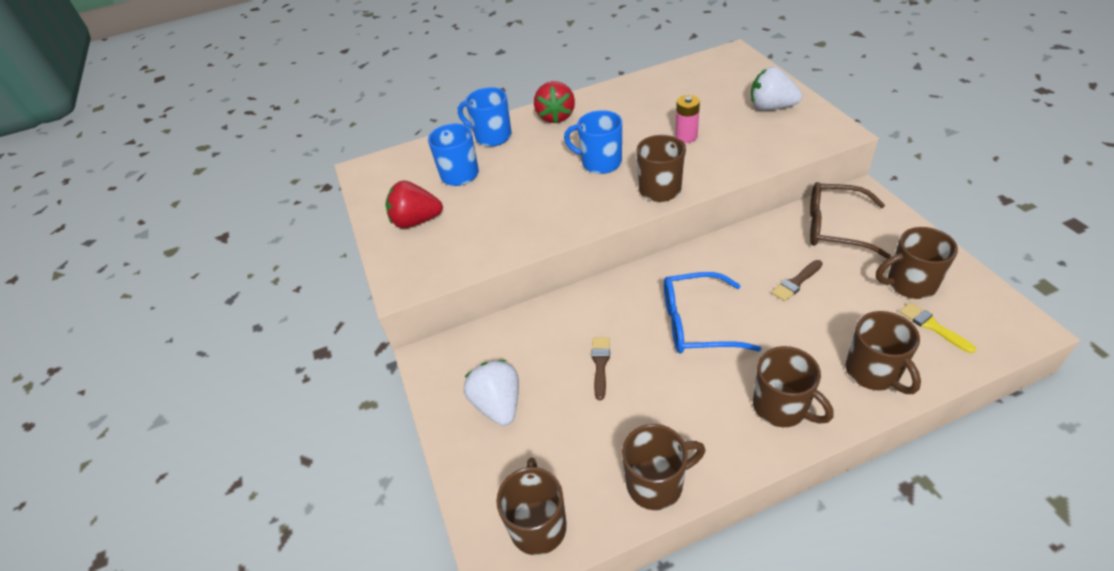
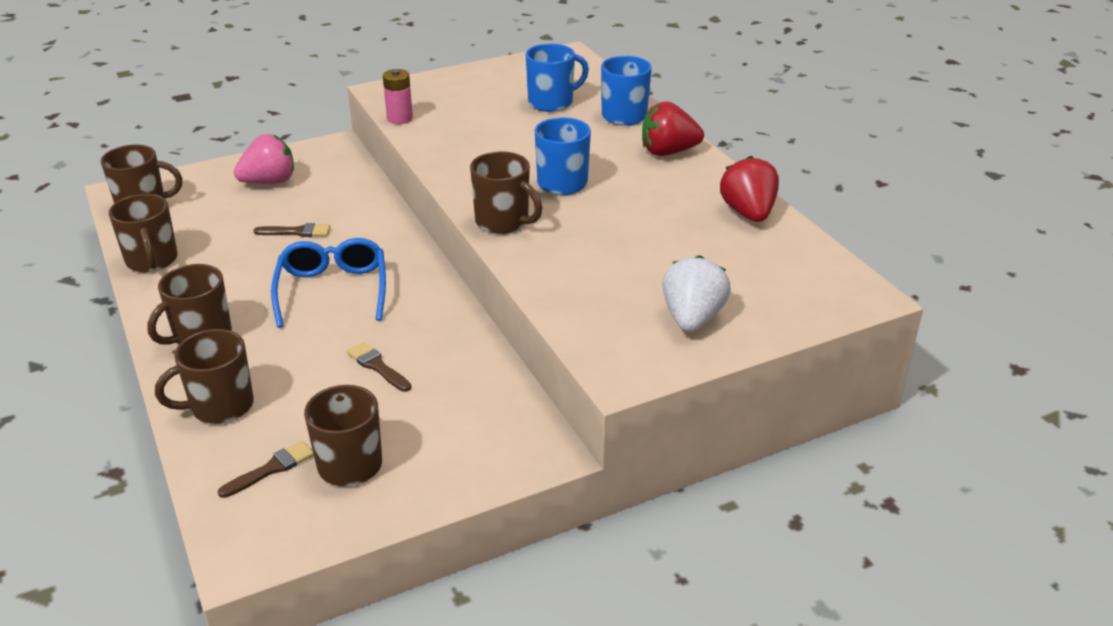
camera: 80 degrees right, 10 degrees down
red strawberry [385,180,443,228] -> red strawberry moved to [720,156,779,222]
white strawberry [464,360,519,426] -> pink strawberry [234,134,294,184]
pink battery [675,95,700,143] -> pink battery moved to [383,69,413,124]
brown glasses [810,182,891,259] -> none
yellow brush [899,302,976,353] -> brown brush [218,441,314,498]

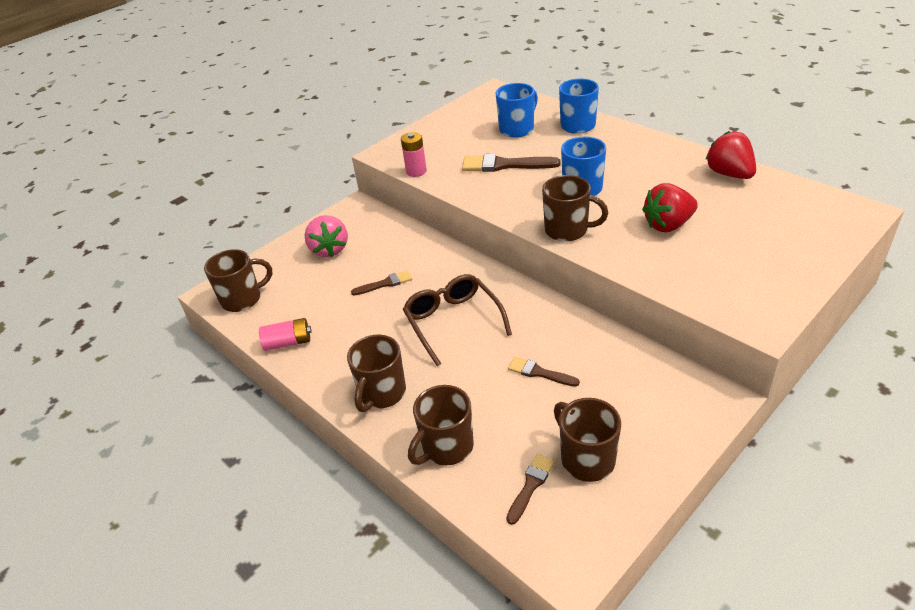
camera: 15 degrees left, 5 degrees up
brown mug [109,194,178,272] -> pink battery [259,318,312,351]
pink strawberry [234,134,294,184] -> pink strawberry turned 120 degrees clockwise [305,215,348,257]
blue glasses [271,238,386,328] -> brown glasses [403,274,512,366]
red strawberry [642,102,704,156] -> red strawberry moved to [642,183,698,232]
white strawberry [662,255,731,332] -> none
none -> brown brush [462,154,561,172]

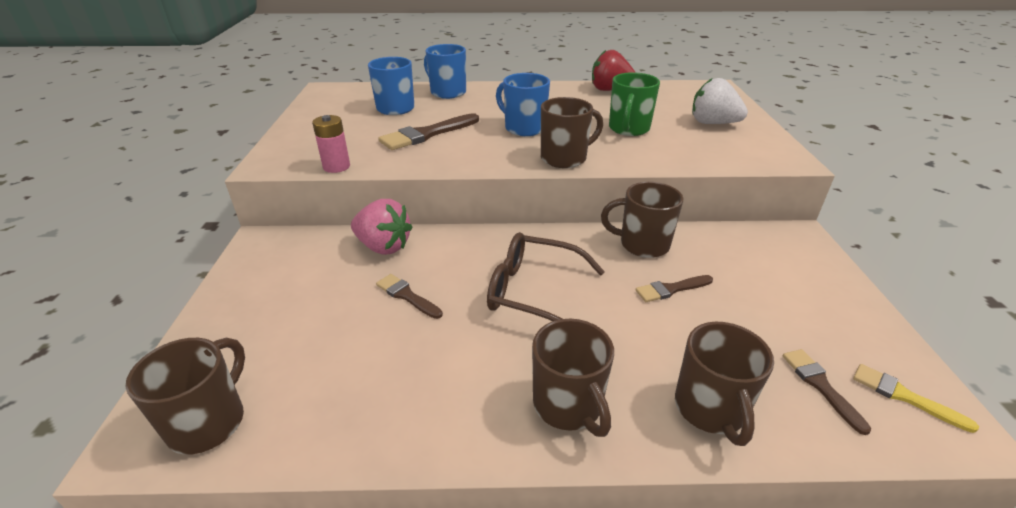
camera: 50 degrees left, 5 degrees down
pink battery [259,318,312,351] -> none
pink strawberry [305,215,348,257] -> pink strawberry moved to [351,199,412,255]
brown brush [351,270,412,296] -> brown brush turned 75 degrees counterclockwise [376,274,443,319]
brown mug [554,398,621,482] -> brown mug moved to [601,182,683,258]
red strawberry [642,183,698,232] -> green mug [609,72,660,136]
none -> white strawberry [692,78,748,124]
none -> yellow brush [853,364,979,433]

